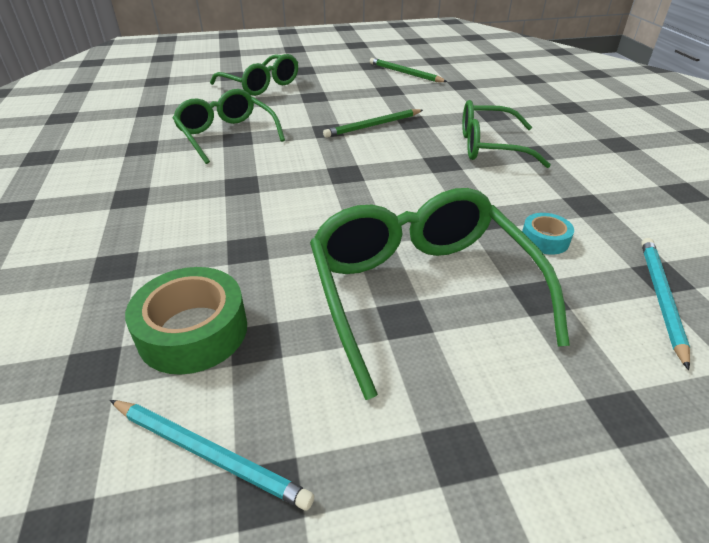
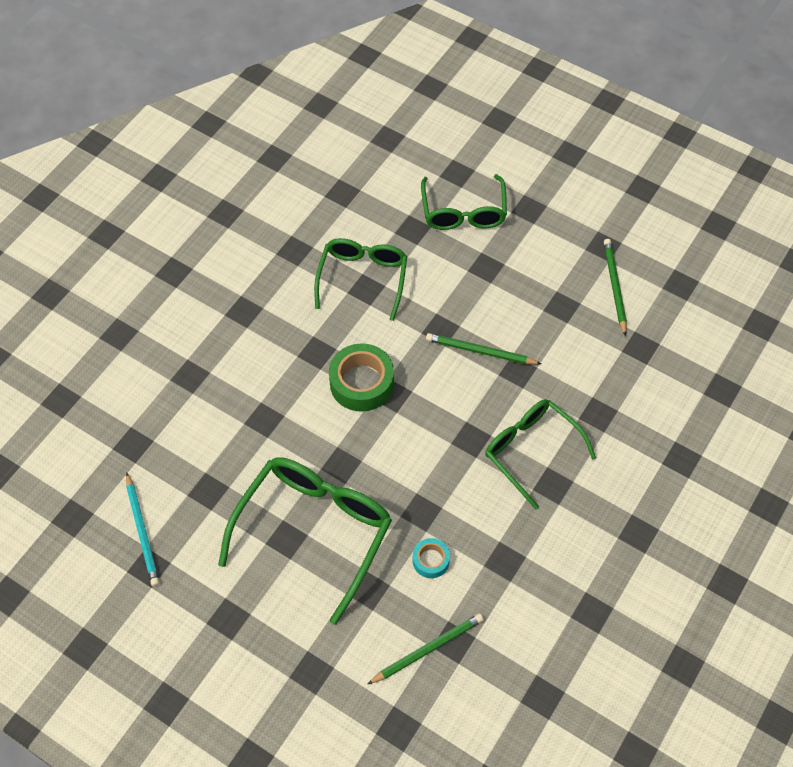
camera: 45 degrees right, 20 degrees up
green tape [125,267,247,375] -> green tape moved to [329,343,394,412]
turquoise pencil [641,238,690,370] -> green pencil [368,613,484,684]

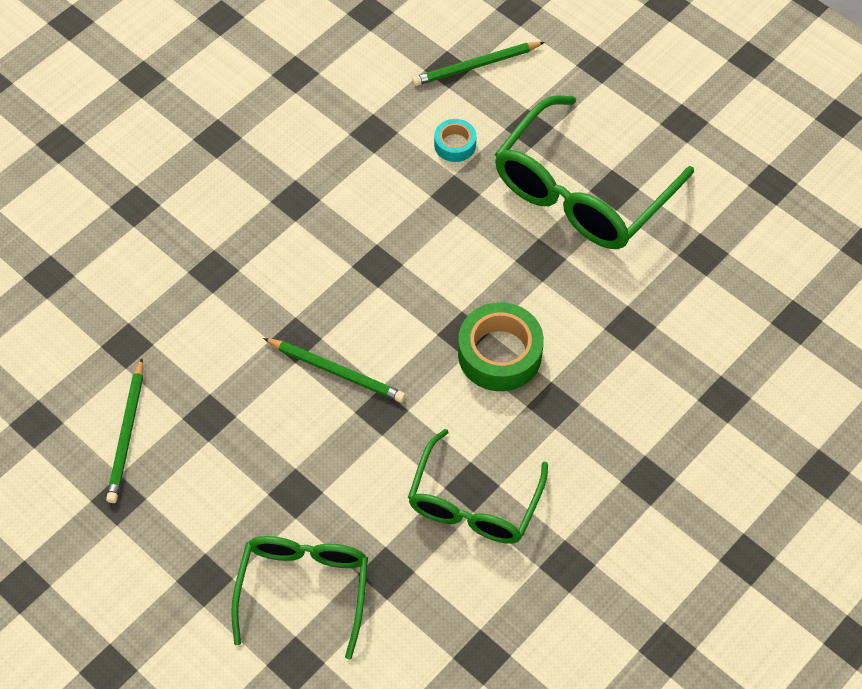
camera: 170 degrees left, 0 degrees up
turquoise pencil [126,473,160,586] -> none
green glasses [485,399,596,510] -> none

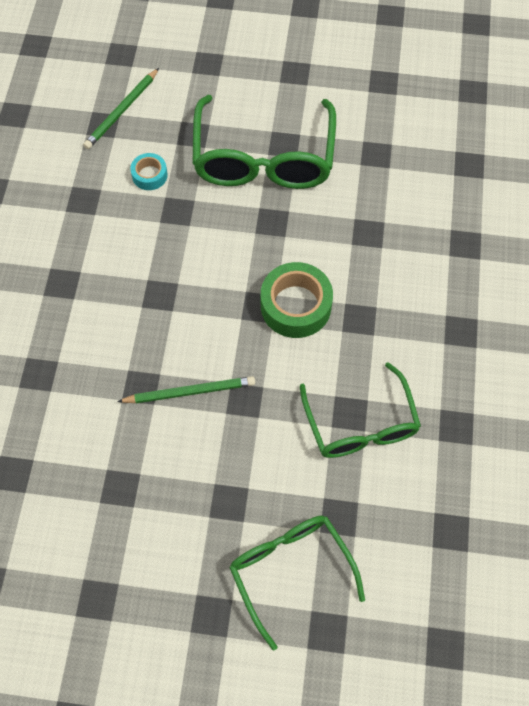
camera: 35 degrees left, 5 degrees up
green pencil [106,358,143,503] -> none

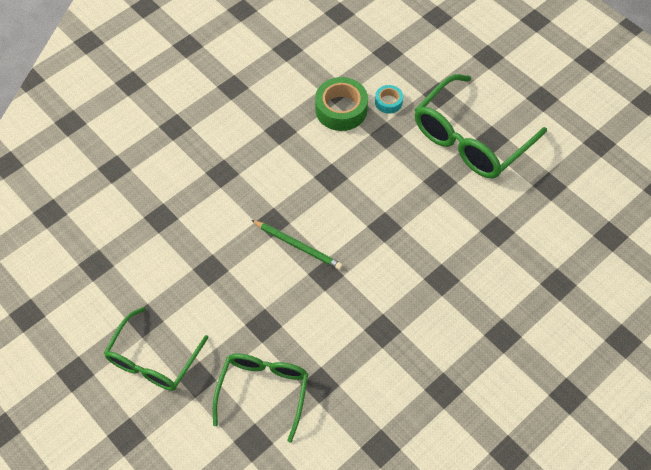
camera: 40 degrees right, 5 degrees down
green pencil [83,68,159,149] -> none
green tape [261,262,333,338] -> green tape moved to [315,77,368,131]
green glasses [300,362,421,458] -> green glasses moved to [104,307,209,391]

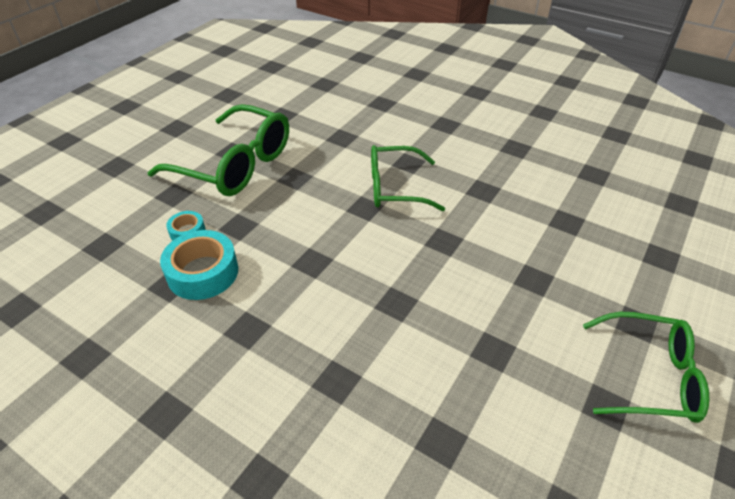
camera: 105 degrees left, 15 degrees down
green glasses [213,354,308,443] -> green glasses moved to [371,145,445,211]
green pencil [251,220,343,270] -> none
green tape [315,77,368,131] -> turquoise tape [160,230,238,300]

